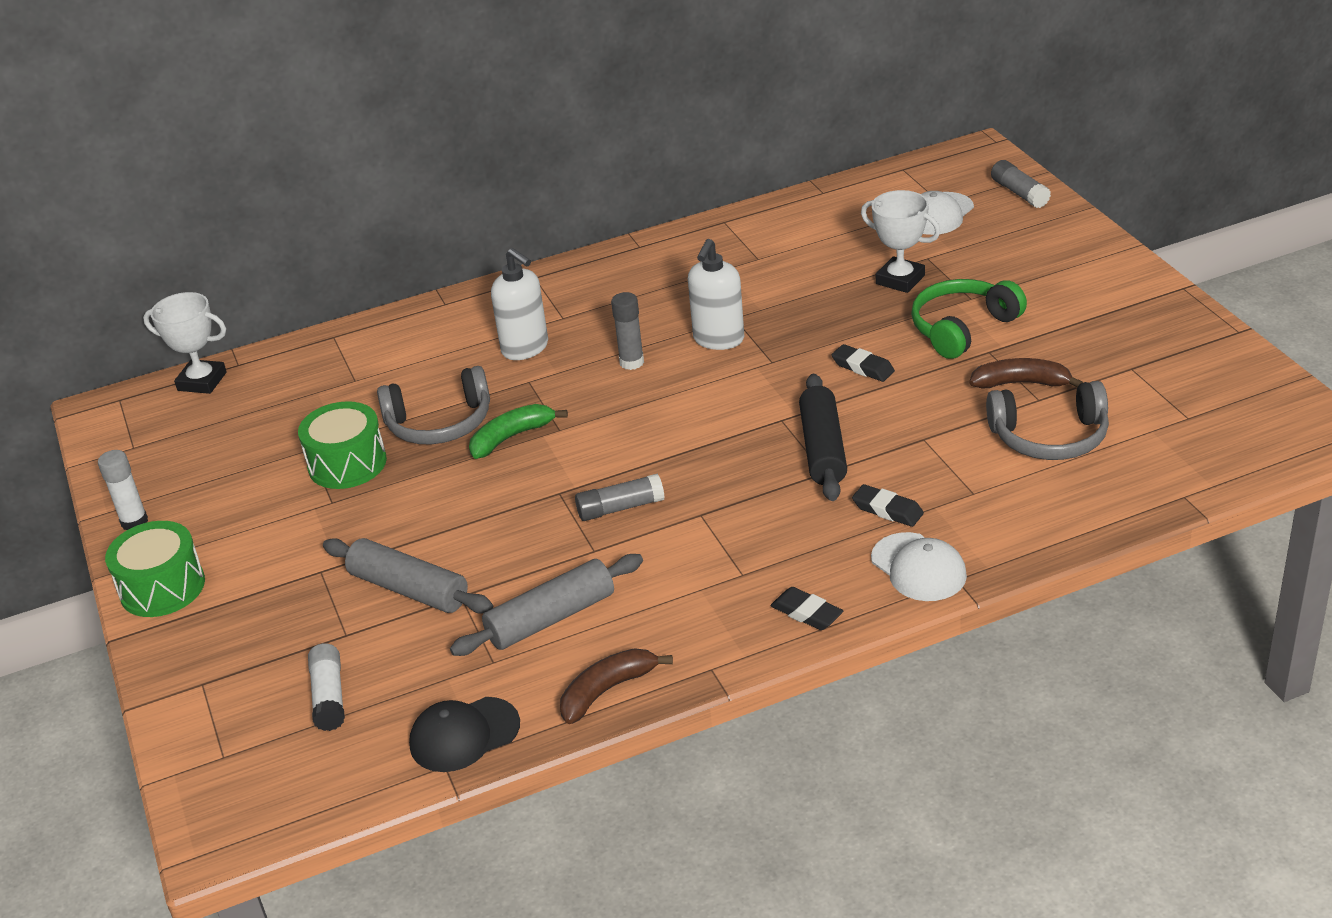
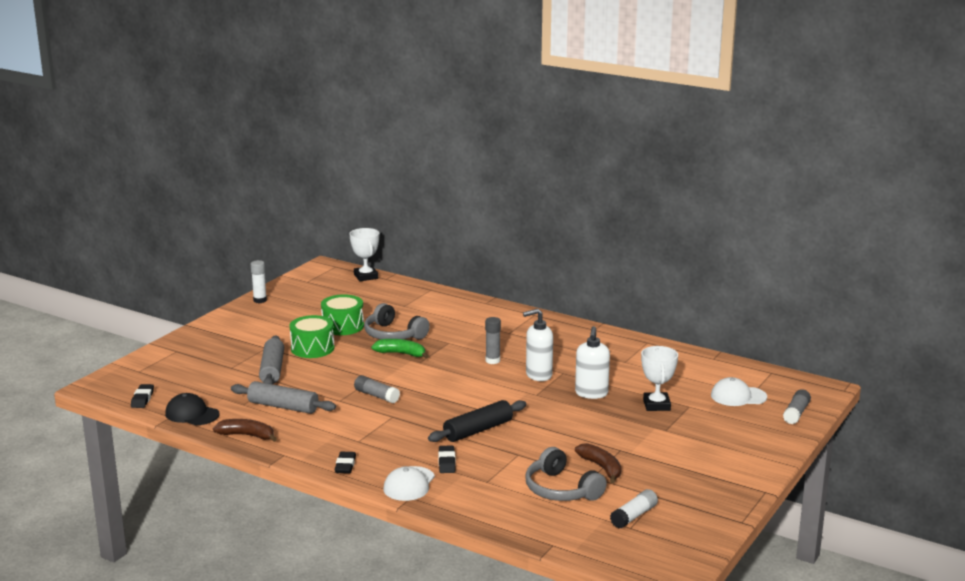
camera: 50 degrees right, 15 degrees down
green drum [105,521,205,617] -> green drum moved to [290,315,335,358]
white glue stick [308,643,345,731] -> white glue stick moved to [610,489,658,528]
white soap dispenser [491,248,548,360] -> white soap dispenser moved to [575,326,610,399]
black eraser [832,344,895,382] -> black eraser moved to [131,384,154,408]
green headphones [911,279,1027,359] -> none

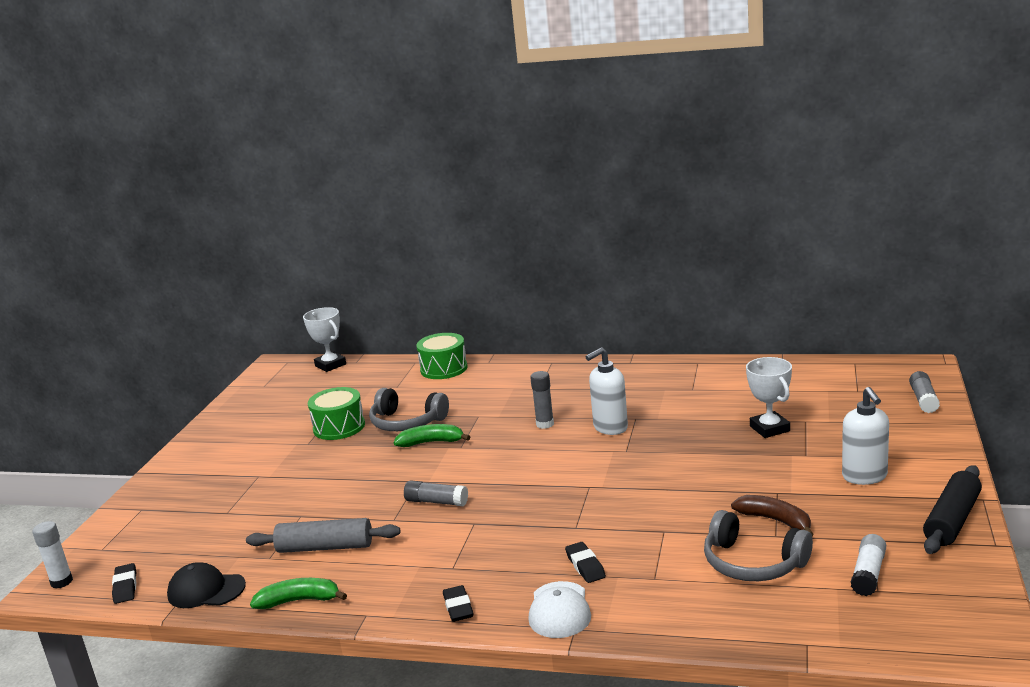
camera: 15 degrees left, 0 degrees up
brown banana [213,419,277,442] -> green banana [250,578,347,609]
white glue stick [251,260,267,303] -> white glue stick moved to [32,521,73,589]
grey rolling pin [259,335,284,384] -> none
green drum [290,315,335,358] -> green drum moved to [416,333,468,379]
black rolling pin [428,400,526,442] -> black rolling pin moved to [923,465,982,554]
white soap dispenser [575,326,610,399] -> white soap dispenser moved to [842,387,889,485]
white cap [711,377,767,406] -> none

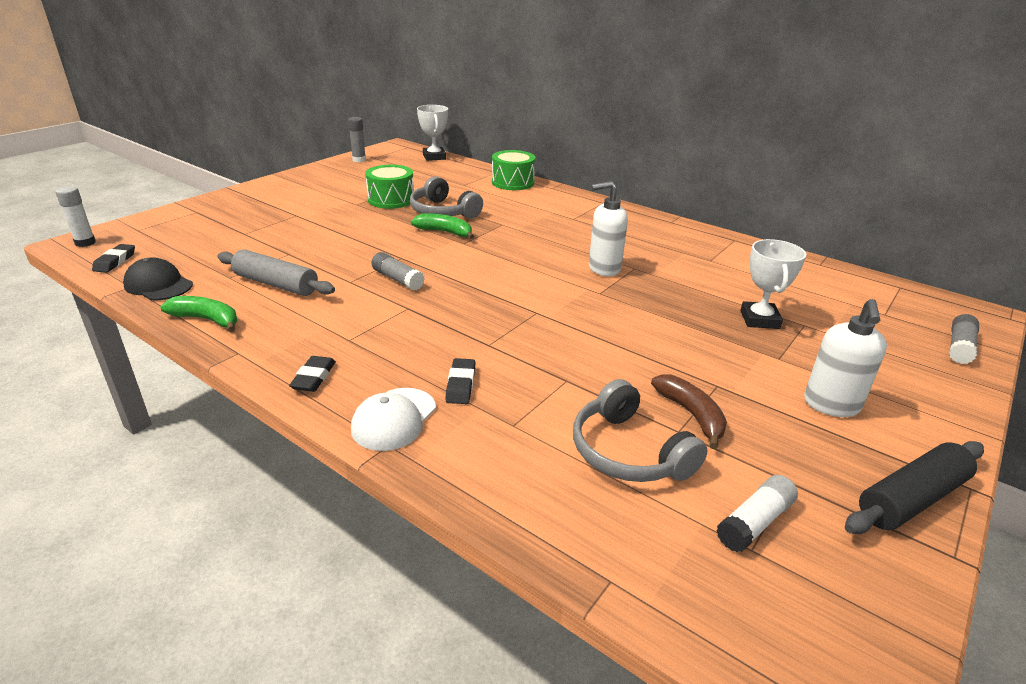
camera: 20 degrees right, 10 degrees up
grey glue stick [530,371,554,429] -> grey glue stick moved to [348,117,366,162]

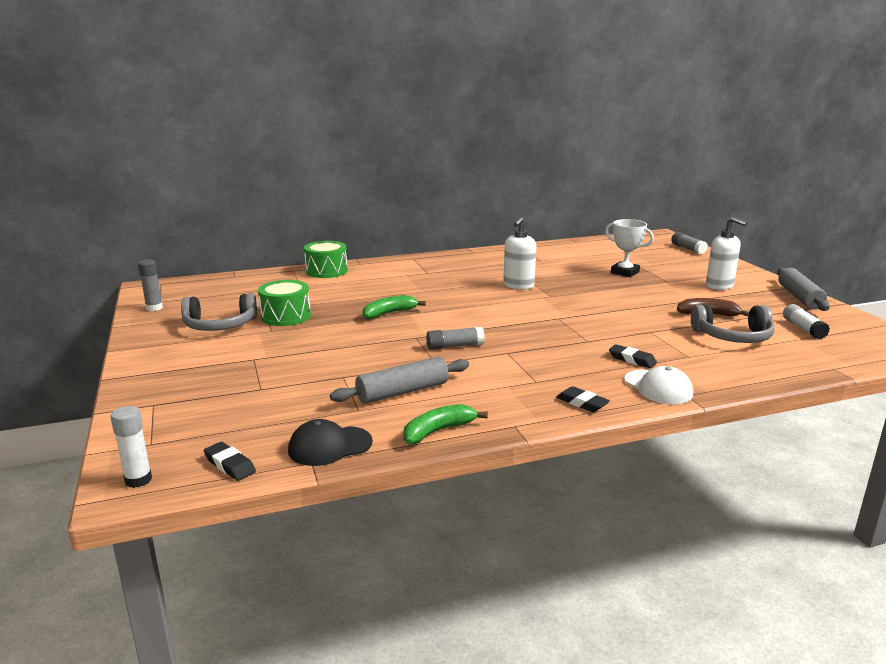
camera: 55 degrees left, 10 degrees down
grey headphones [410,176,483,219] -> grey headphones moved to [181,293,257,331]
white trophy [417,105,448,161] -> none
black rolling pin [845,441,984,534] -> grey rolling pin [777,267,830,311]

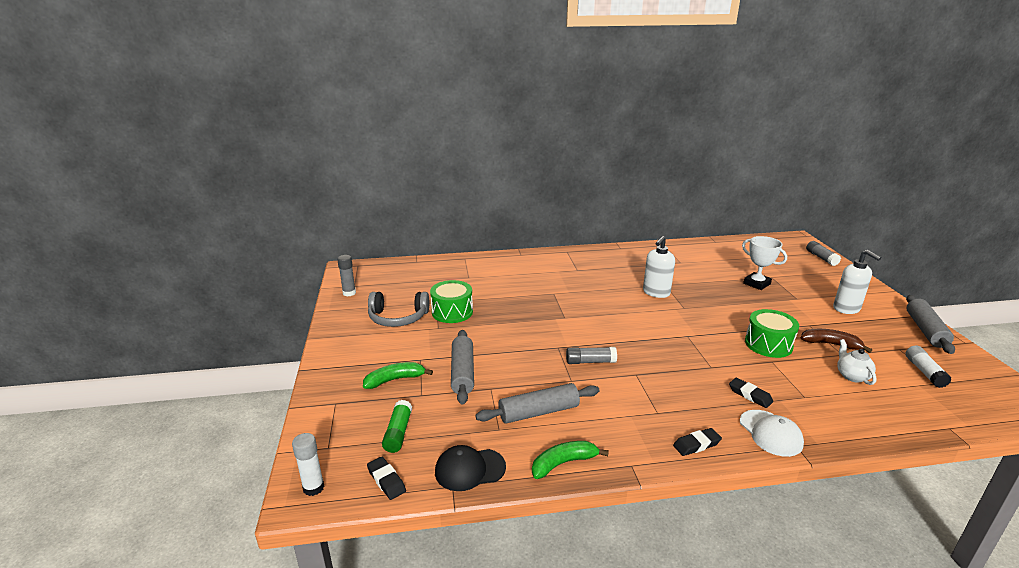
camera: 10 degrees right, 5 degrees up
green drum [304,241,348,278] -> green drum moved to [745,309,799,358]
green banana [363,295,426,319] -> green banana moved to [363,362,433,389]
black eraser [556,386,610,412] -> black eraser turned 75 degrees counterclockwise [673,428,722,456]
grey headphones [691,305,775,343] -> white teapot [837,339,877,385]
none -> green glue stick [382,400,412,453]
none -> grey rolling pin [451,330,474,405]

